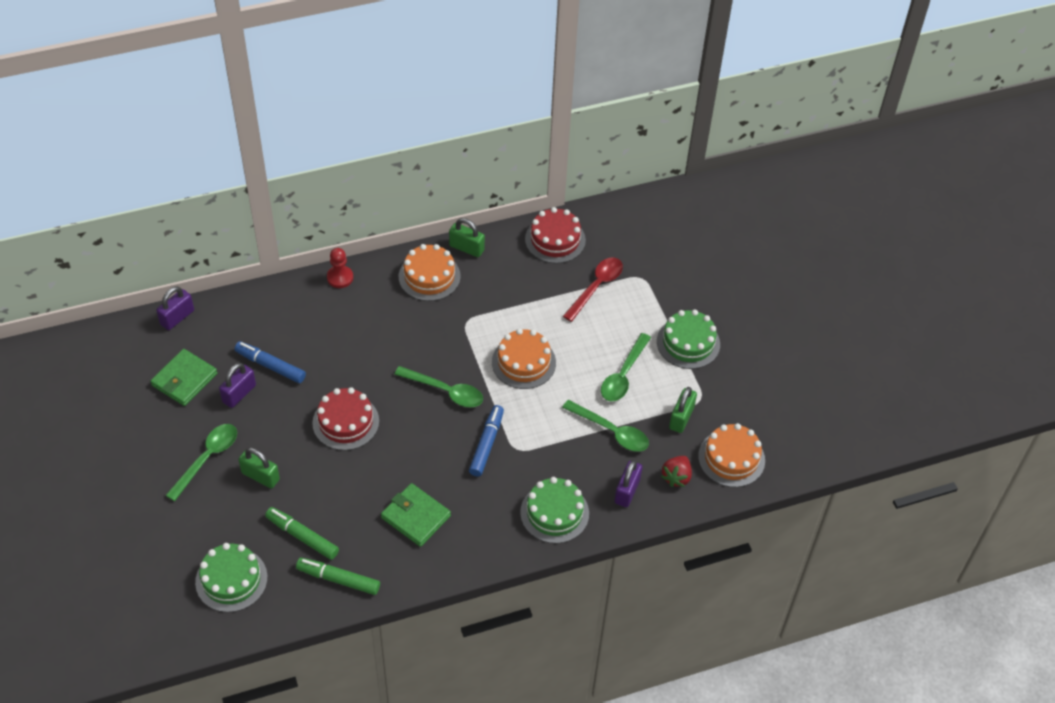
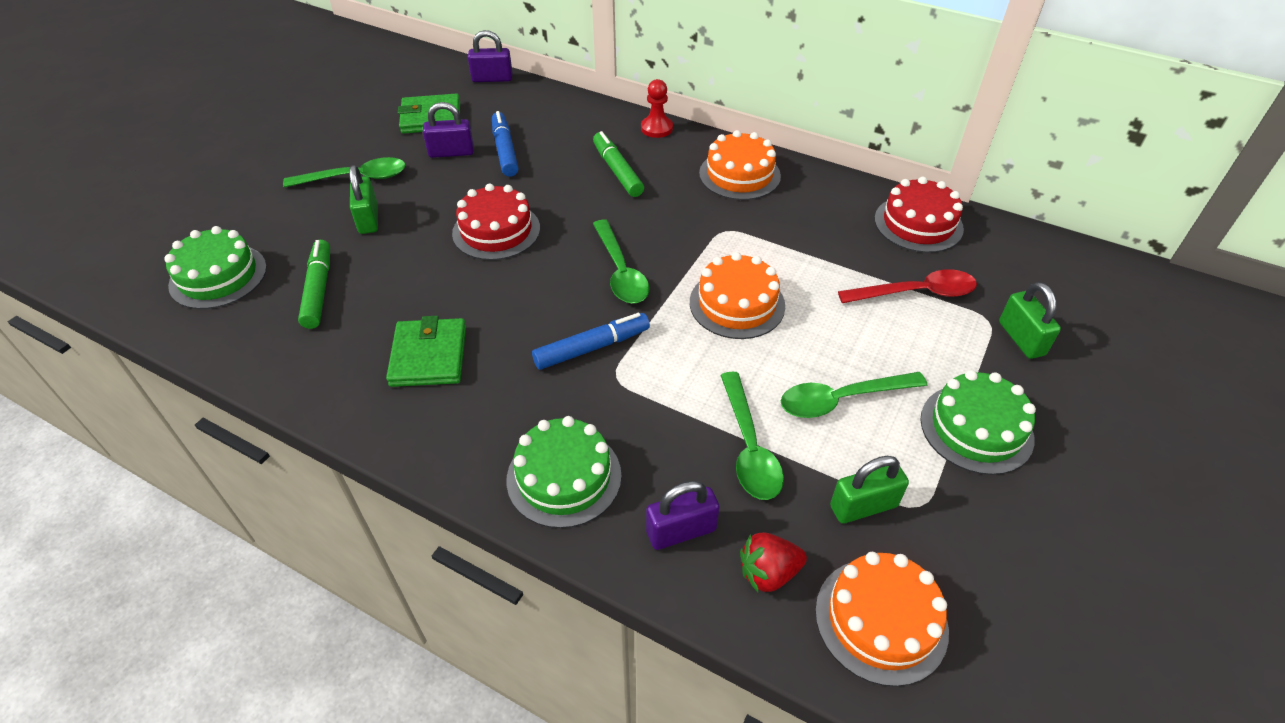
camera: 50 degrees right, 5 degrees down
green marker [296,557,380,595] -> green marker moved to [593,131,644,197]
green padlock [449,218,485,257] -> green padlock moved to [999,282,1061,359]

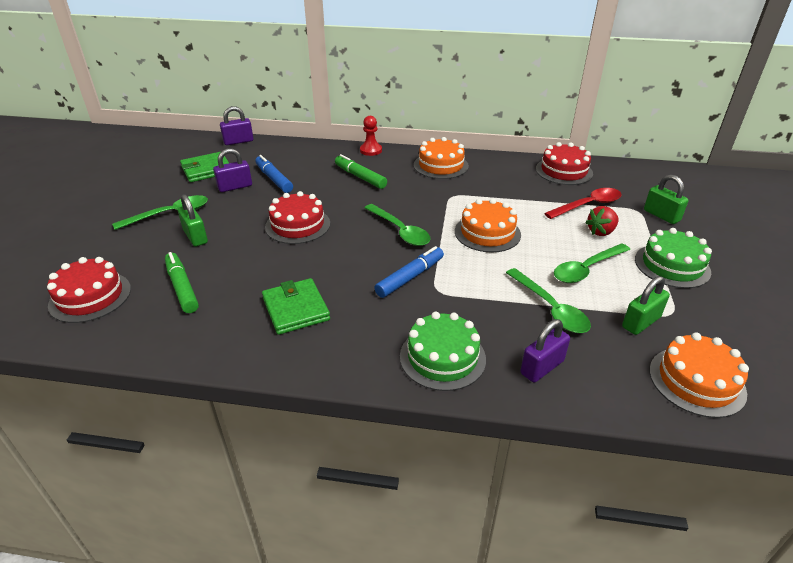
camera: 20 degrees left, 10 degrees down
green cake [164,226,267,309] -> red cake [47,257,131,323]
red strawberry [740,532,807,592] -> red strawberry moved to [585,206,619,236]

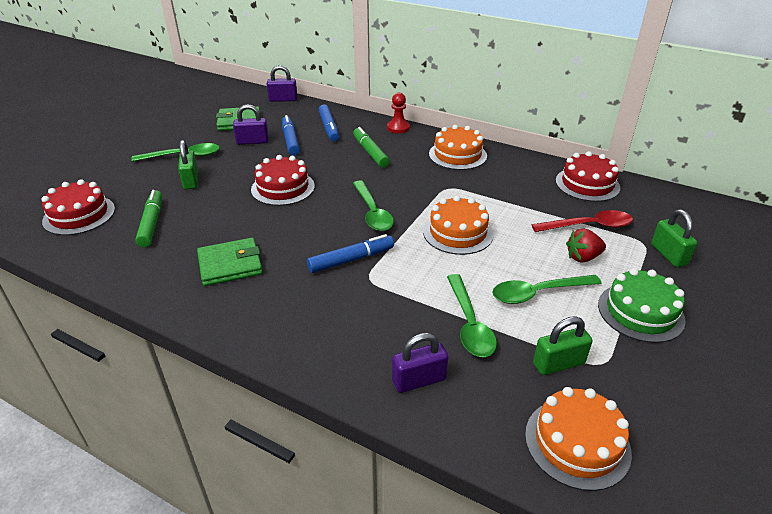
camera: 20 degrees right, 0 degrees up
green wallet [262,278,330,335] -> green wallet turned 75 degrees clockwise [197,238,263,286]
green cake [400,312,486,391] -> none
none -> blue marker [319,104,339,142]

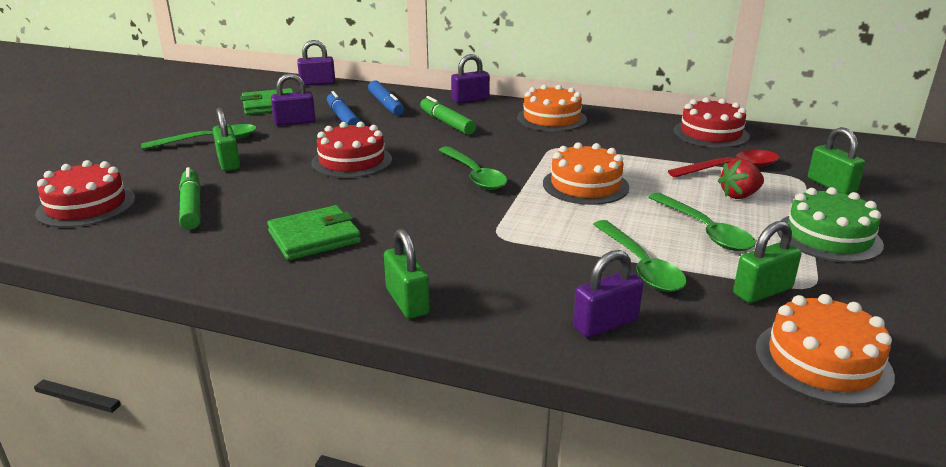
camera: 10 degrees left, 10 degrees down
blue marker [307,234,394,273] -> none
red pawn [387,93,410,133] -> purple padlock [451,54,490,104]
green spoon [492,275,602,304] -> green spoon turned 90 degrees counterclockwise [648,193,756,251]
none -> green padlock [384,229,430,319]

